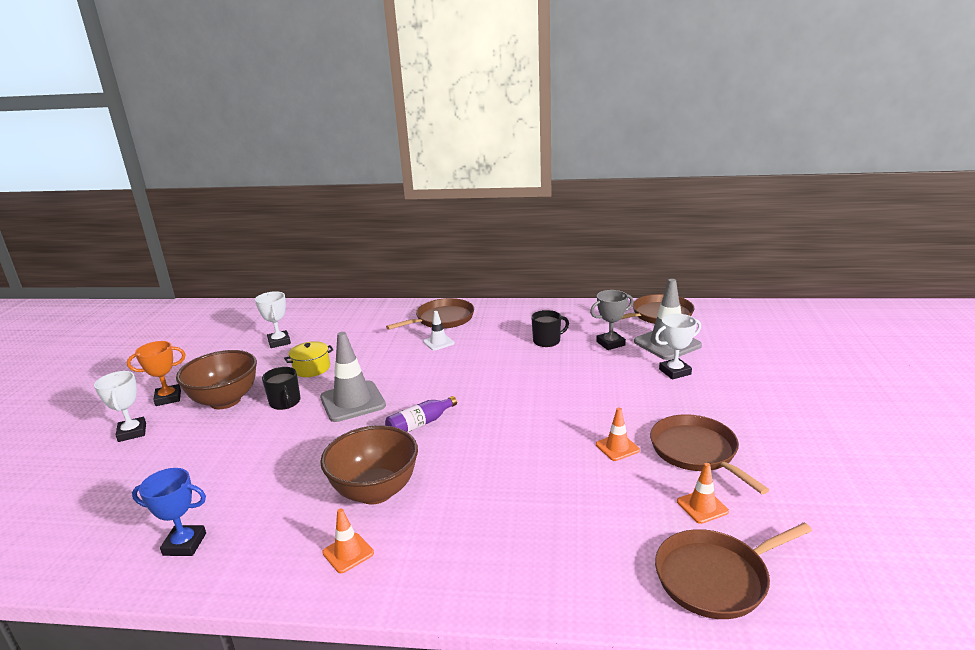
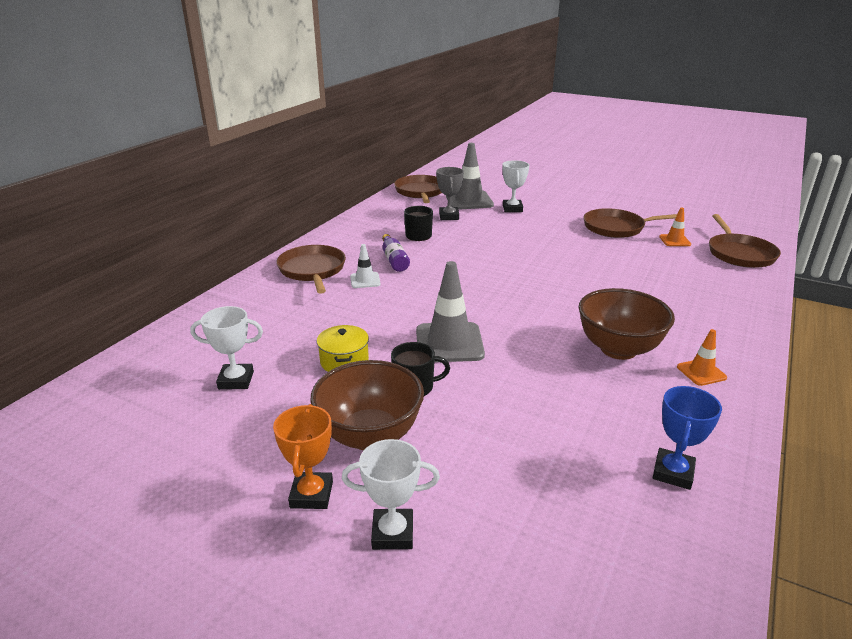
camera: 70 degrees left, 5 degrees up
purple bottle [385,396,457,432] -> purple bottle moved to [382,234,410,272]
orange traffic cone [596,408,640,461] -> none

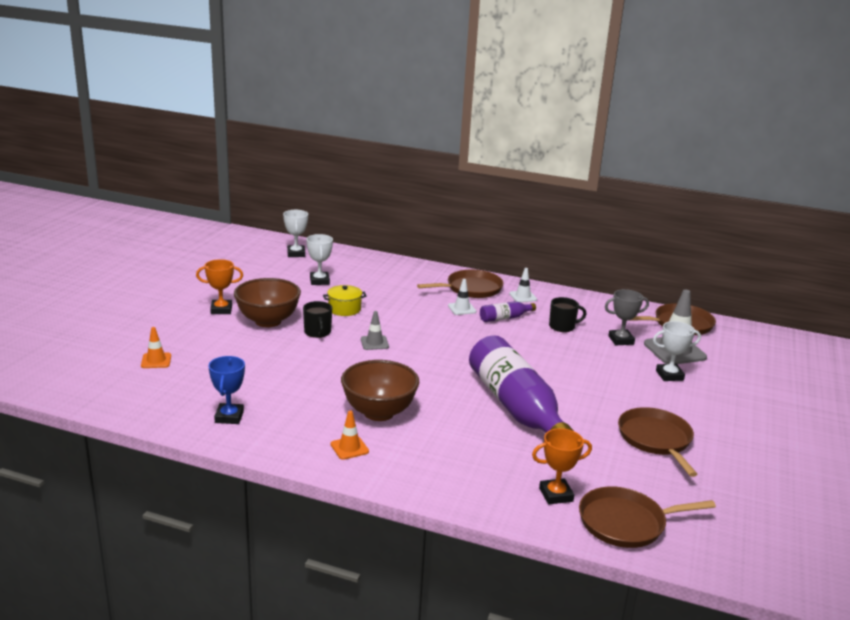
camera: 80 degrees right, 5 degrees down
white trophy [342,439,440,550] -> white trophy moved to [283,210,308,257]
grey traffic cone [416,261,485,362] -> grey traffic cone [361,311,389,350], size x0.52
blue trophy [653,386,722,490] -> blue trophy turned 75 degrees clockwise [208,356,245,424]
orange traffic cone [659,208,691,246] -> orange traffic cone moved to [141,327,171,368]
none -> purple bottle [469,335,574,433]
none -> white traffic cone [509,268,537,303]
none -> orange trophy [532,428,592,504]

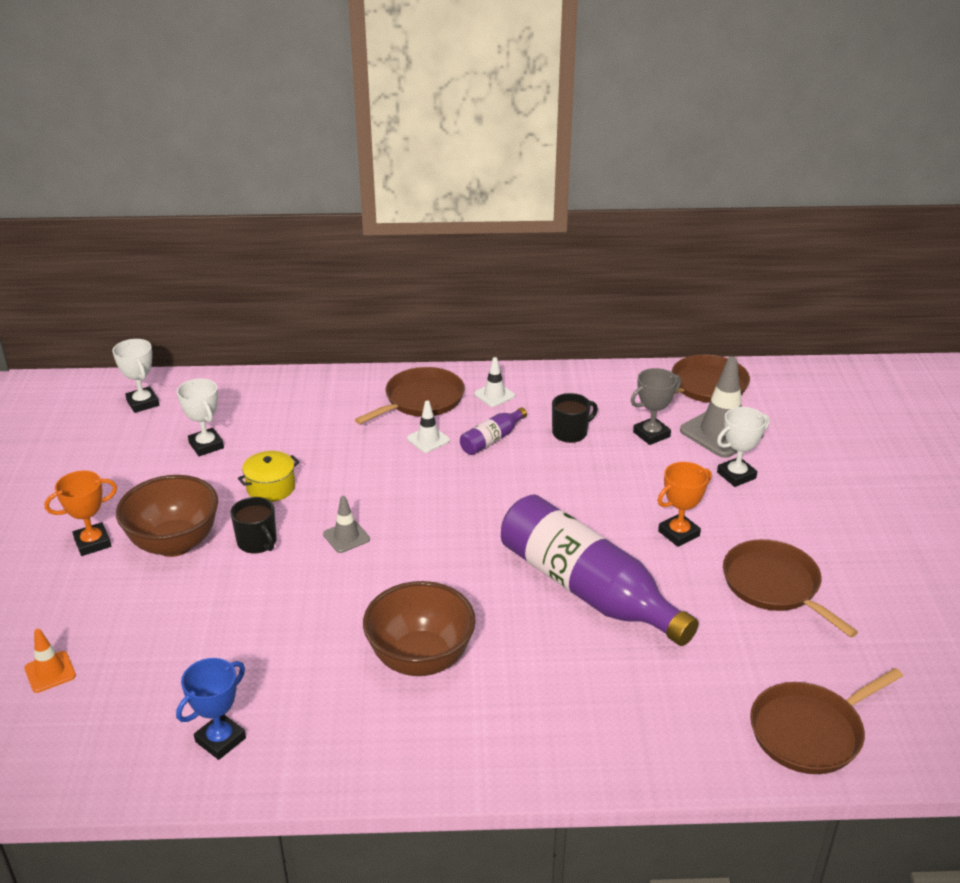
camera: 20 degrees left, 10 degrees up
blue trophy [208,356,245,424] -> blue trophy turned 60 degrees clockwise [176,658,246,760]
orange traffic cone [331,411,369,460] -> none
orange trophy [532,428,592,504] -> orange trophy moved to [658,462,711,547]

